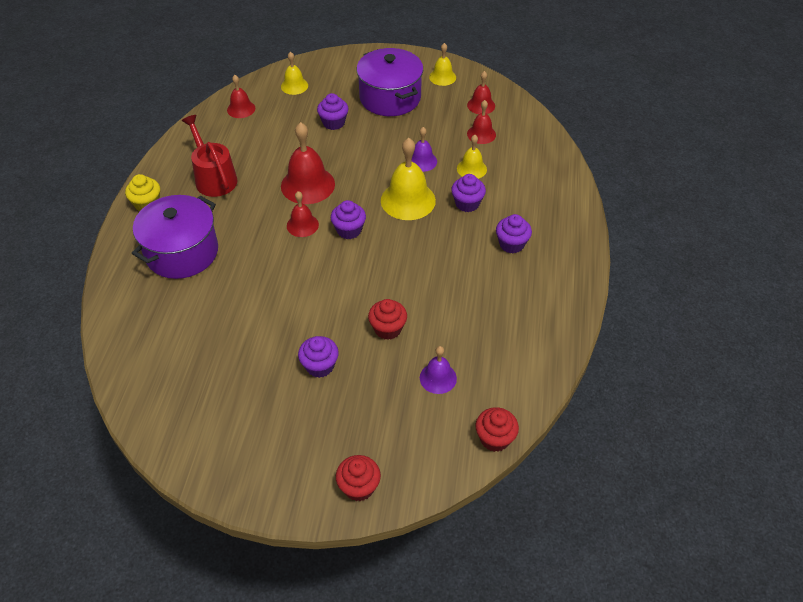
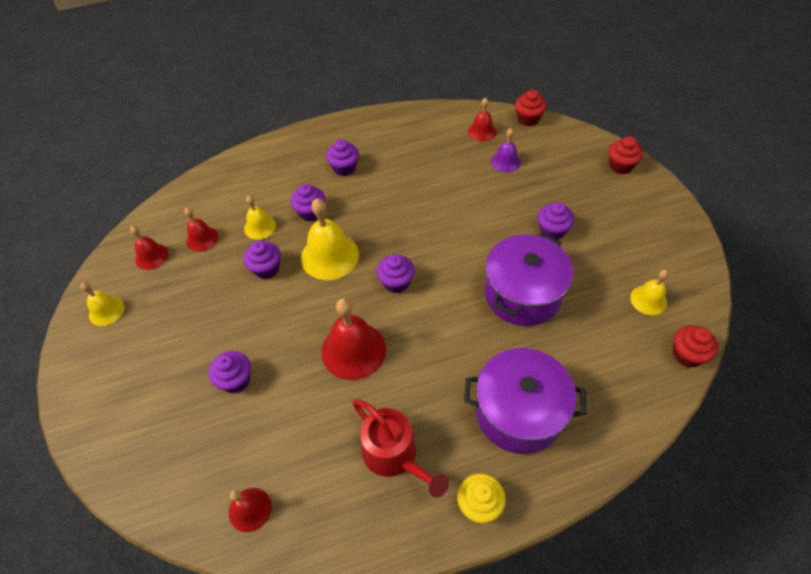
camera: 115 degrees left, 5 degrees up
red watering can [182,115,238,197] -> red watering can turned 75 degrees counterclockwise [352,399,449,498]
yellow bell [281,52,308,95] -> yellow bell moved to [630,270,668,315]
red bell [287,191,319,237] -> red bell moved to [468,98,497,142]
purple pot [357,48,423,116] -> purple pot moved to [485,233,573,326]
red cupcake [368,299,407,340] -> red cupcake moved to [673,325,718,367]
purple bell [412,127,437,172] -> purple cupcake [244,241,281,279]

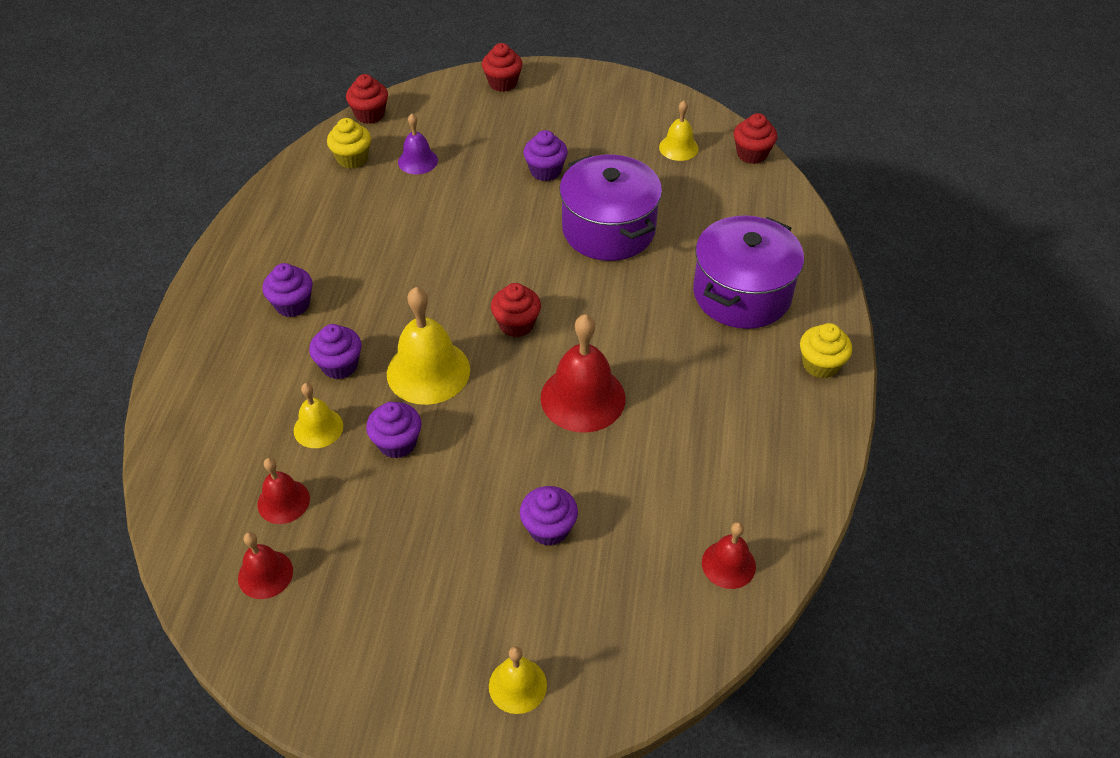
camera: 65 degrees left, 5 degrees down
yellow bell [81,282,124,326] -> yellow bell moved to [489,646,547,714]
red watering can [352,399,449,498] -> none
purple cupcake [377,254,415,293] -> red cupcake [491,283,541,337]
red bell [468,98,497,142] -> yellow cupcake [327,118,371,169]

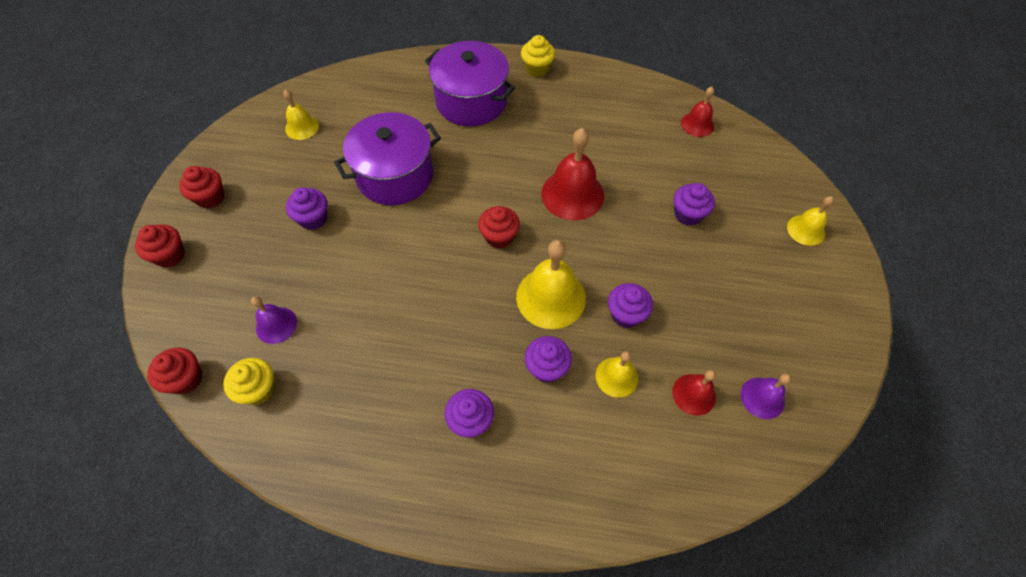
camera: 90 degrees left, 10 degrees up
red bell [238,532,293,599] -> purple bell [741,374,791,419]
red cupcake [733,113,777,164] -> red cupcake moved to [179,166,224,209]

